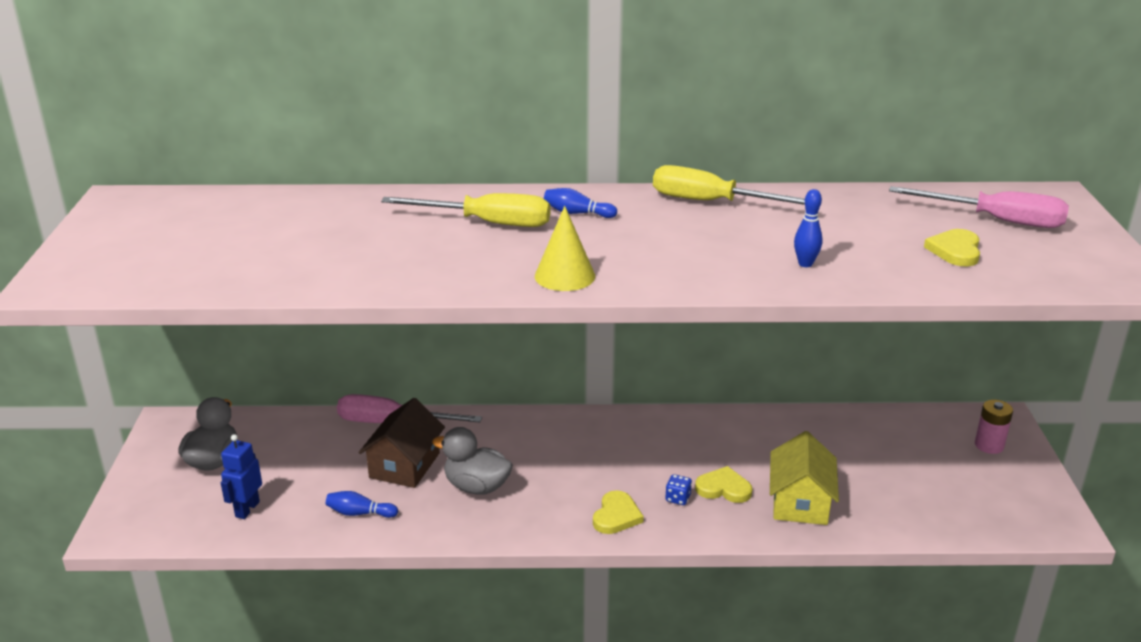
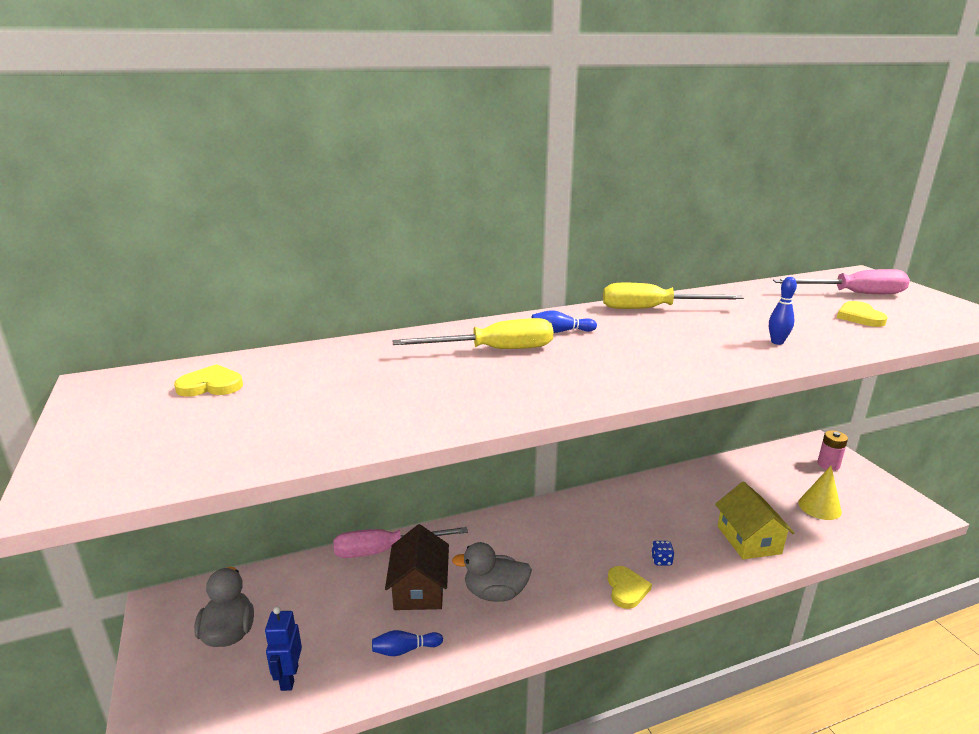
camera: 20 degrees left, 5 degrees down
yellow cone [535,206,595,291] -> yellow cone moved to [798,466,842,520]
yellow heart [695,466,752,503] -> yellow heart moved to [174,364,243,397]

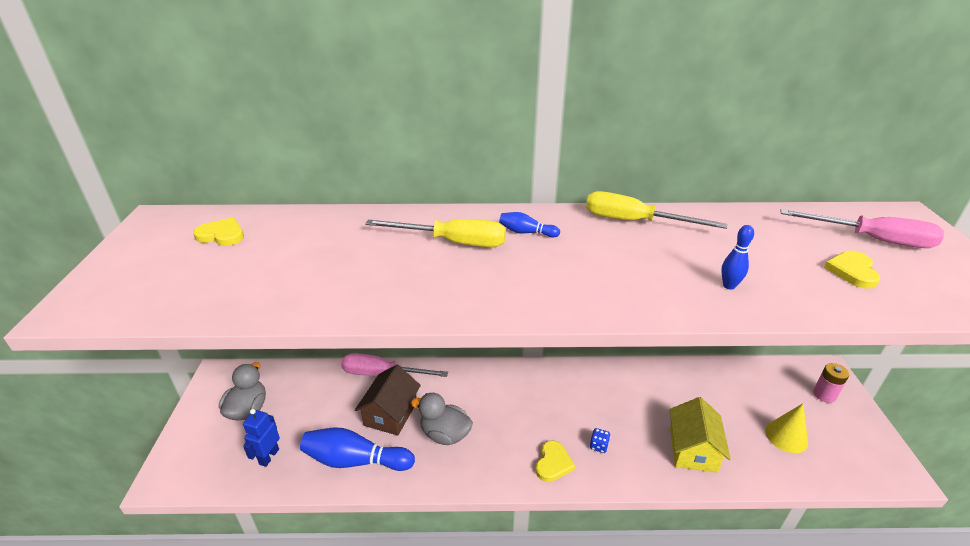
camera: 20 degrees right, 10 degrees up
blue bowling pin [372,630,443,656] -> blue bowling pin [300,428,415,471], size x2.01

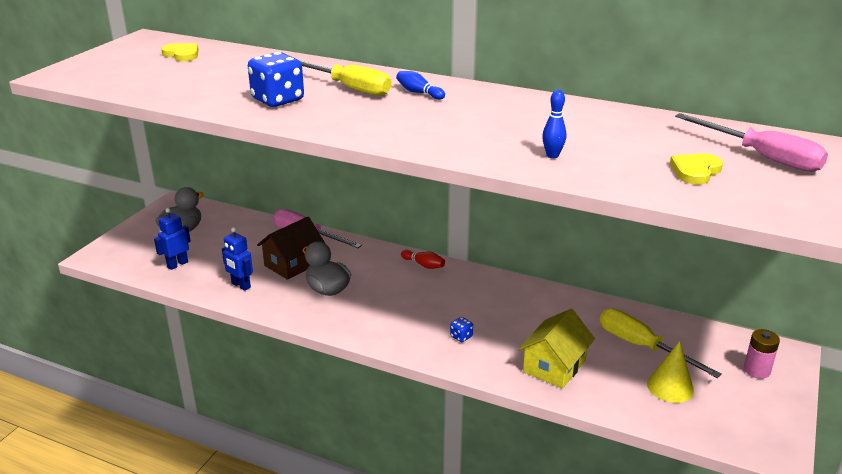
camera: 25 degrees right, 5 degrees down
blue bowling pin [300,428,415,471] -> blue robot [222,227,253,291]
yellow heart [536,440,575,482] -> none
yellow screwdriver [586,191,727,229] -> yellow screwdriver moved to [600,308,722,378]
none -> blue dice [248,52,304,107]
none -> red bowling pin [401,250,445,269]

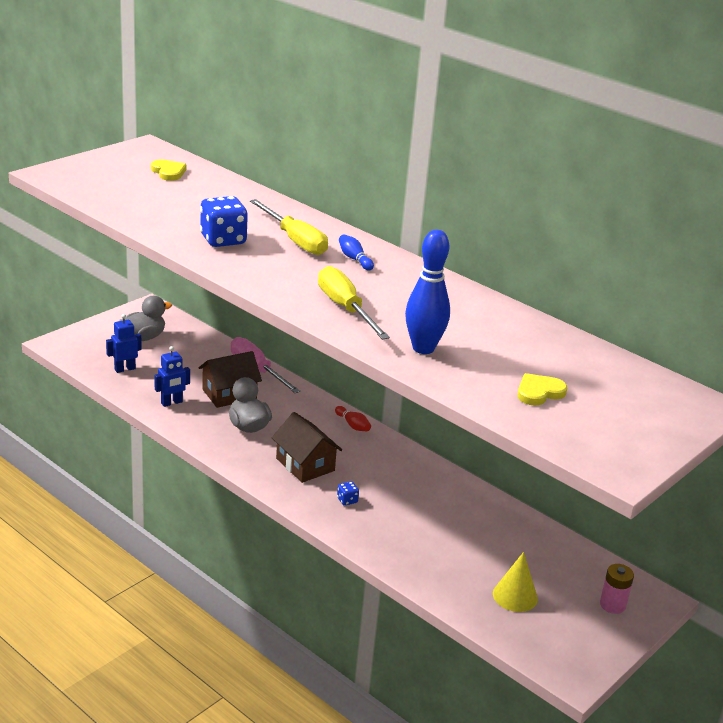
camera: 15 degrees right, 0 degrees up
blue robot [222,227,253,291] -> blue robot turned 90 degrees counterclockwise [154,346,190,407]
yellow house [518,309,595,389] -> none
blue bowling pin [542,90,566,158] -> blue bowling pin [405,230,450,354], size x2.01
yellow screwdriver [600,308,722,378] -> yellow screwdriver moved to [318,266,390,340]
pink screwdriver [675,113,828,172] -> none
none -> brown house [272,412,342,483]

